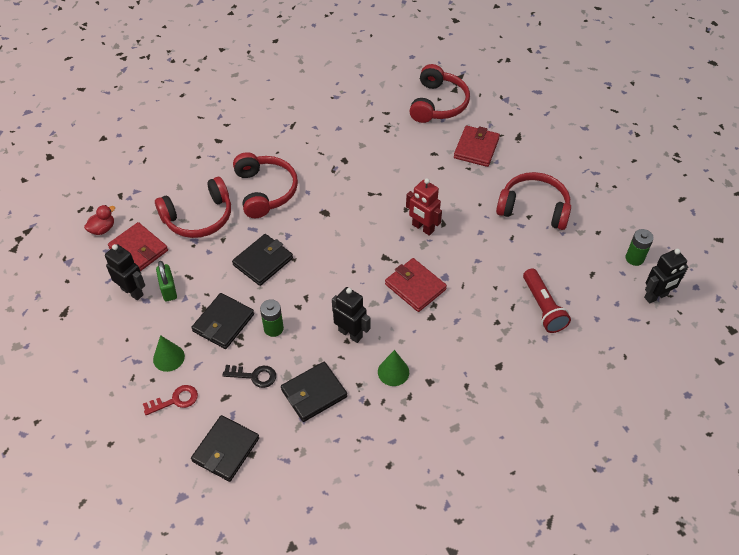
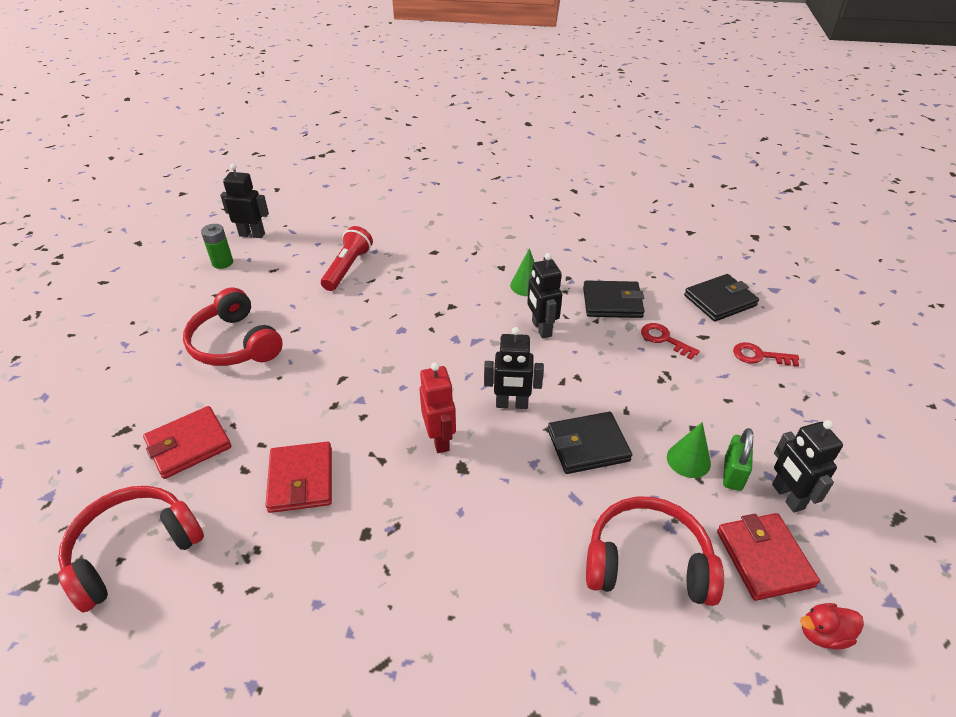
camera: 145 degrees left, 10 degrees down
green cone [153,335,185,372] -> green cone moved to [667,422,711,478]
black wallet [191,293,254,349] -> none
black key [222,365,276,388] -> red key [641,323,700,360]
red headphones [233,152,298,218] -> none
green battery [260,299,284,337] -> none
red wallet [385,258,447,312] -> red wallet moved to [265,442,332,513]
red robot [406,178,442,236] -> red robot moved to [419,362,456,453]
none -> black robot [484,327,544,409]

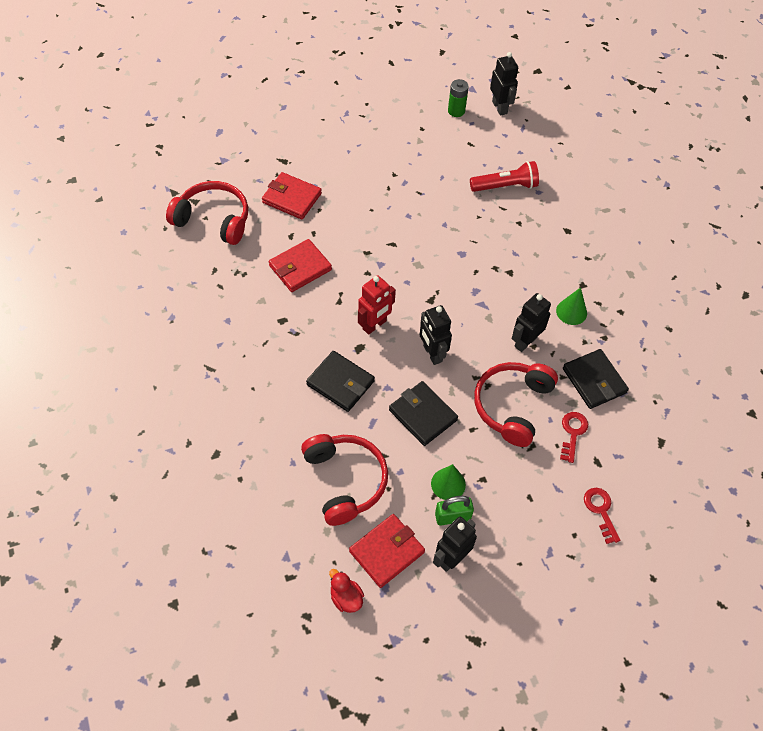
camera: 60 degrees right, 15 degrees up
red headphones [183,287,283,366] -> red headphones moved to [474,362,558,447]
black wallet [684,274,759,322] -> black wallet moved to [306,351,375,412]

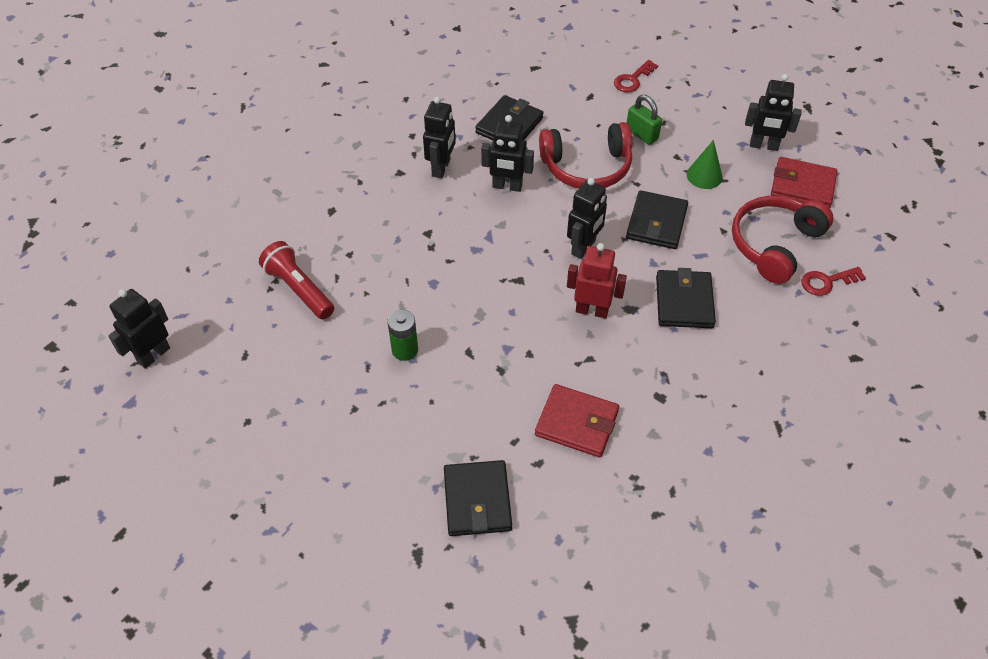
camera: 120 degrees left, 5 degrees down
red headphones [166,181,248,245] -> none
red wallet [262,172,322,219] -> black wallet [444,460,512,536]
red duck [329,569,364,613] -> none
green padlock [435,496,474,526] -> green padlock moved to [627,95,662,145]
green battery [448,79,469,117] -> green battery moved to [387,310,418,361]
green cone [556,287,587,325] -> black robot [423,97,456,178]
red key [560,412,588,463] -> red key moved to [801,267,866,296]

